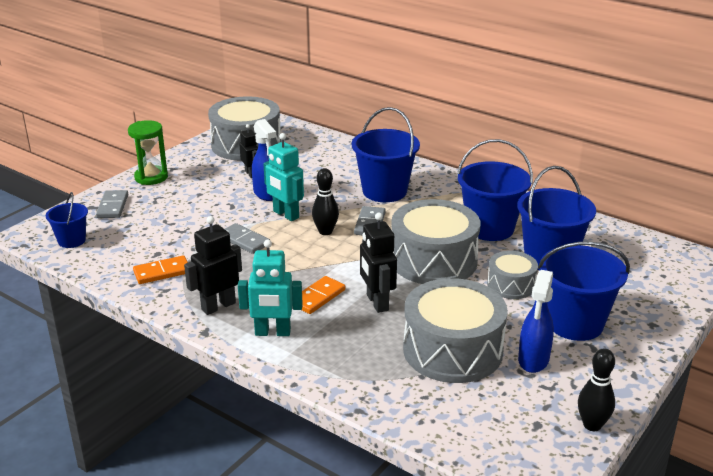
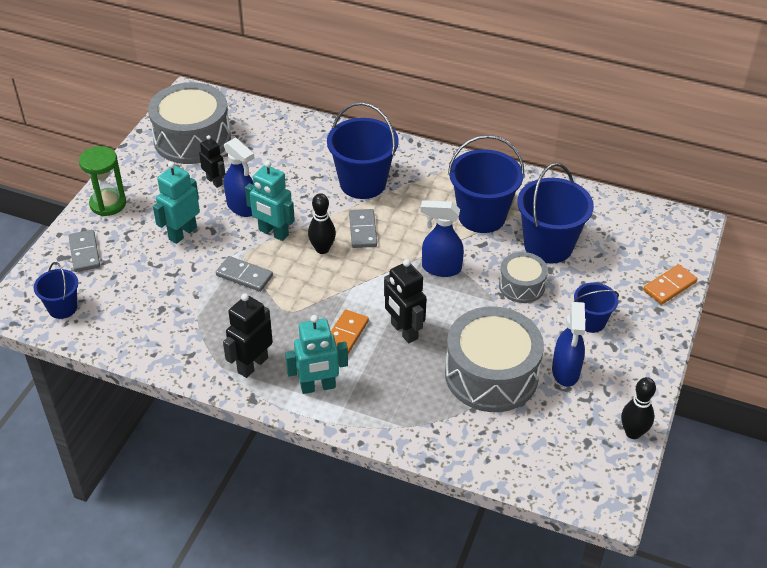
camera: 15 degrees left, 15 degrees up
orange domino [133,255,188,284] -> orange domino moved to [643,264,698,305]
grey drum [391,199,481,284] -> blue spray bottle [420,200,464,277]
blue bucket [538,242,630,341] -> blue bucket [574,282,619,333], size x0.55
none -> turquoise robot [153,161,200,244]

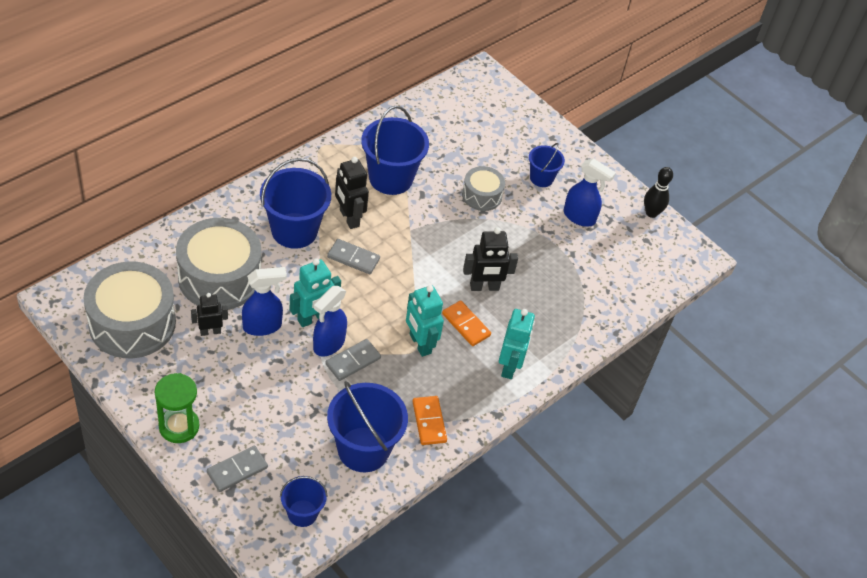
camera: 70 degrees left, 5 degrees up
grey domino [69,230,100,272] -> grey domino turned 45 degrees counterclockwise [207,446,268,492]
turquoise robot [153,161,200,244] -> turquoise robot moved to [406,285,444,357]
black robot [223,293,273,378] -> black robot moved to [335,157,369,229]
black bowling pin [308,193,336,254] -> none
blue spray bottle [420,200,464,277] -> blue spray bottle moved to [313,286,347,356]
grey drum [445,306,544,412] -> grey drum moved to [176,218,261,310]
blue bucket [517,163,594,263] -> blue bucket moved to [327,381,408,472]
orange domino [643,264,698,305] -> orange domino moved to [412,396,447,445]

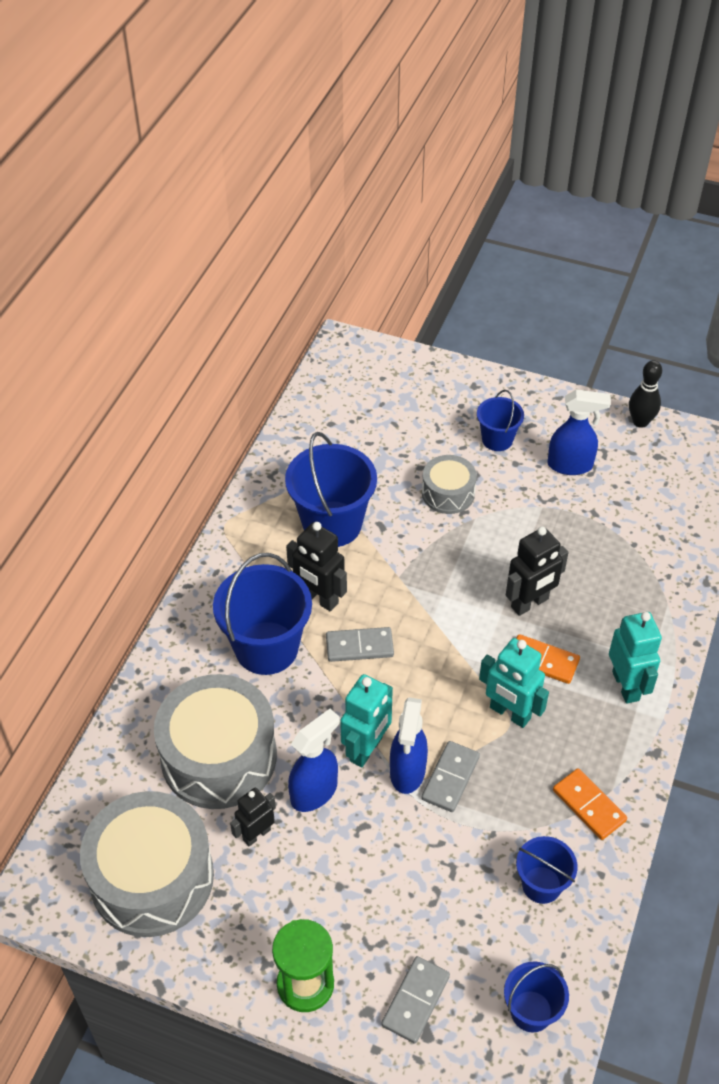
camera: 20 degrees left, 0 degrees up
blue bucket [327,381,408,472] -> blue bucket [516,836,577,904], size x0.55

